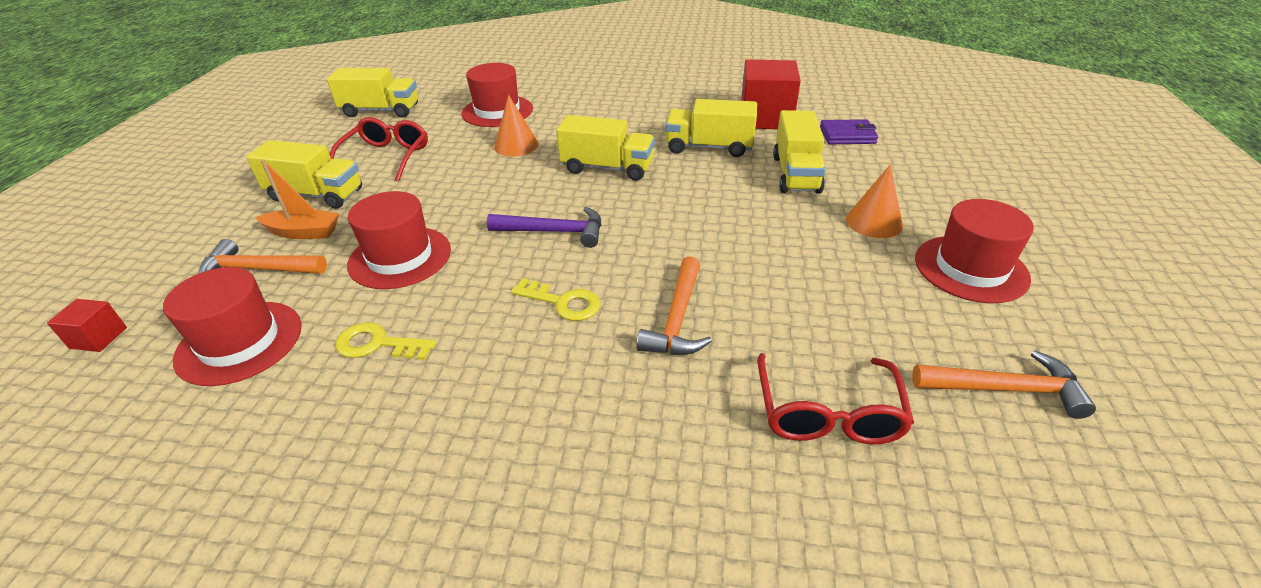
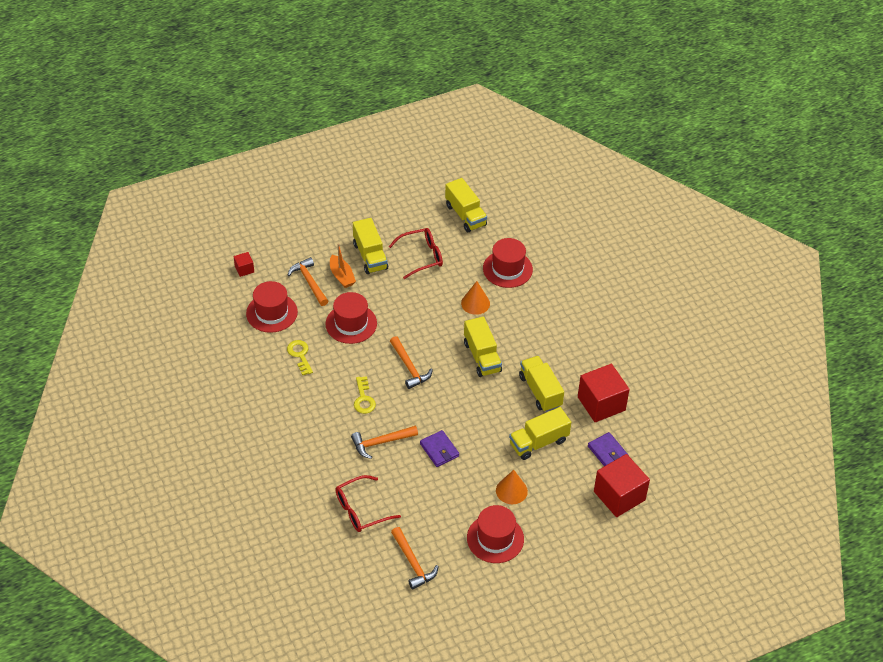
camera: 55 degrees right, 10 degrees up
purple hammer [487,207,601,248] -> orange hammer [390,336,433,389]
none -> purple wallet [420,430,459,467]
none -> red cube [594,454,650,517]

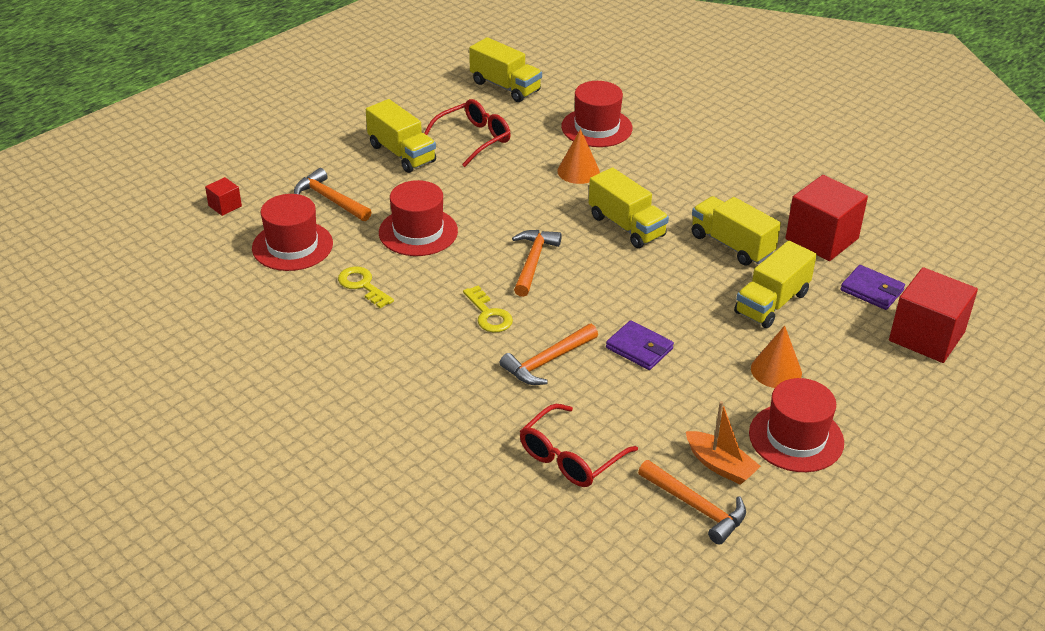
camera: 20 degrees left, 10 degrees down
orange boat [330,243,356,288] -> orange boat moved to [686,401,761,485]
orange hammer [390,336,433,389] -> orange hammer turned 120 degrees counterclockwise [512,230,562,297]

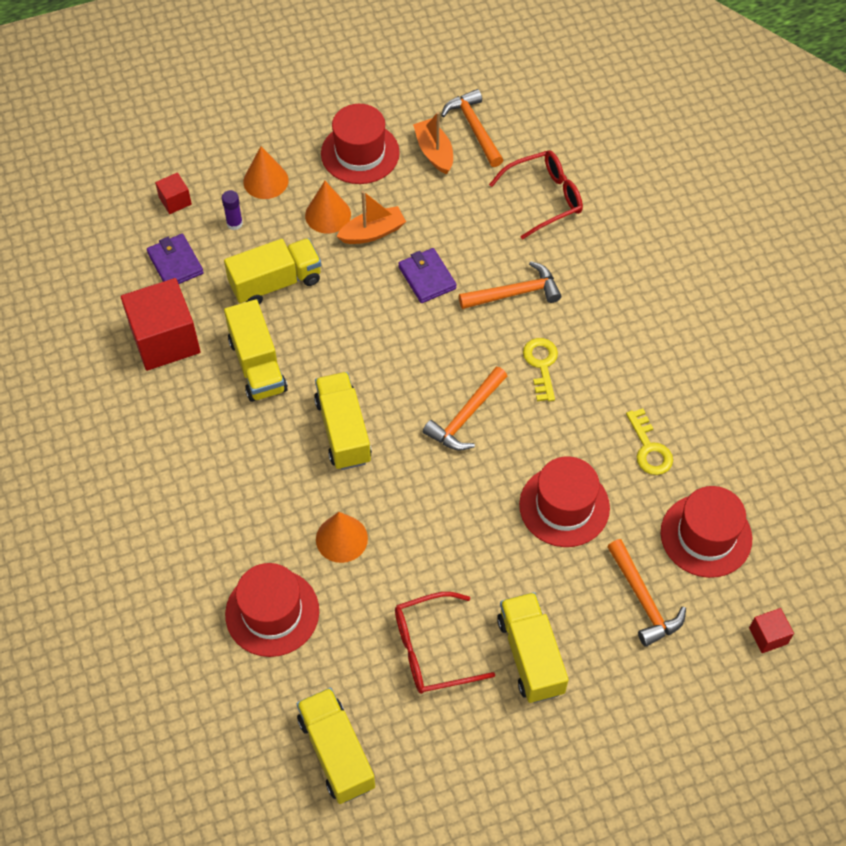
camera: 155 degrees left, 20 degrees up
red cube [889,267,978,363] -> red cube [155,172,192,214], size x0.46
none -> purple glue stick [222,190,243,230]
none -> orange cone [243,146,289,199]
none -> orange boat [336,191,406,244]

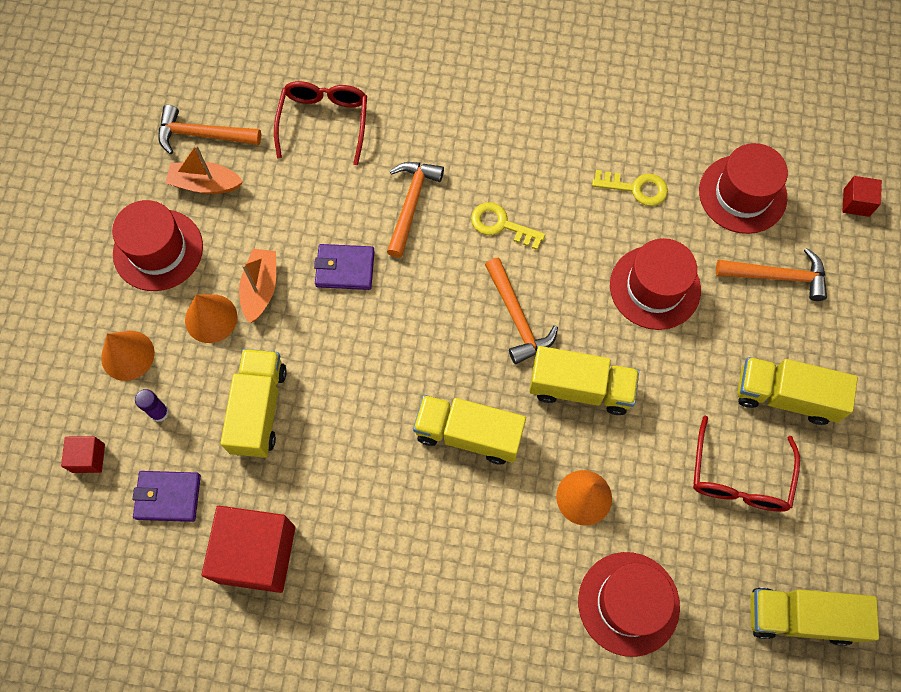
camera: 60 degrees left, 10 degrees up
yellow truck [224,299,288,402] -> yellow truck moved to [529,346,639,415]

